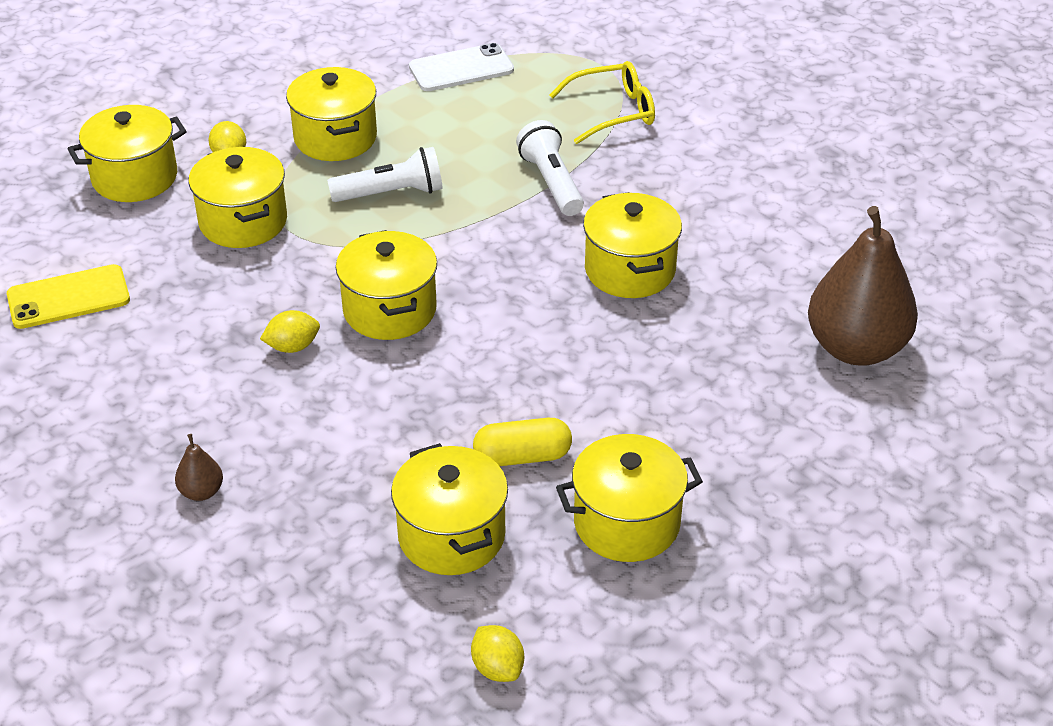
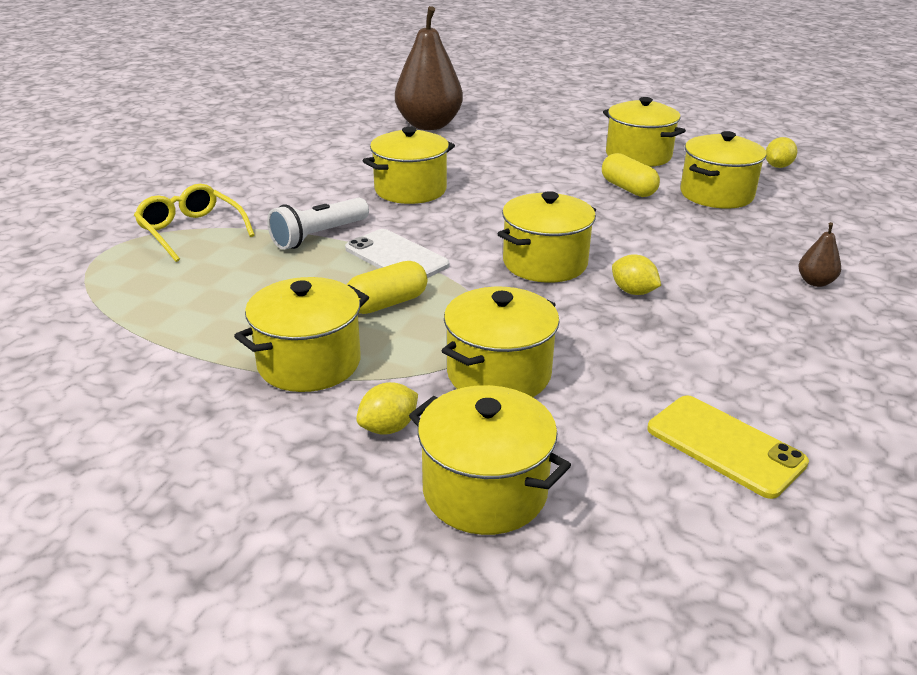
camera: 115 degrees left, 10 degrees down
white flashlight [327,147,443,202] -> yellow capsule [347,261,428,314]
white phone [409,43,514,91] -> white phone moved to [345,229,450,278]

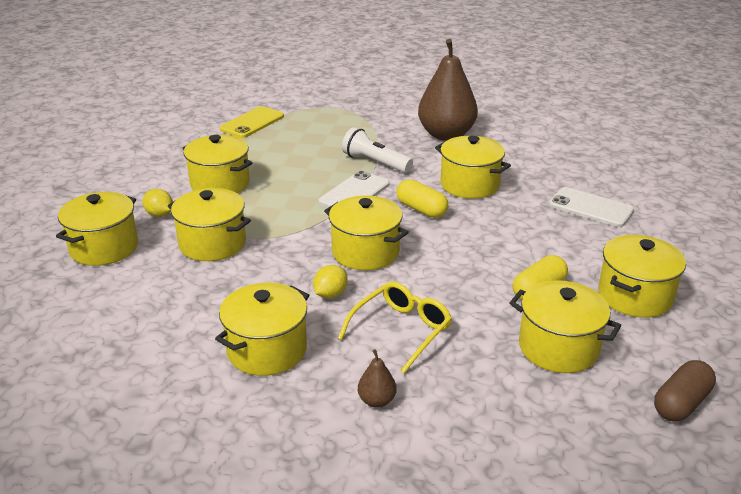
camera: 80 degrees right, 0 degrees up
yellow glasses [134,184,255,262] -> yellow glasses moved to [338,282,452,373]
yellow capsule [347,261,428,314] -> yellow capsule moved to [396,179,448,218]
brown pear [395,6,463,130] -> brown pear moved to [418,39,478,141]
yellow phone [647,395,809,499] -> yellow phone moved to [219,106,284,138]
yellow lemon [766,137,797,168] -> brown capsule [654,360,716,422]
none -> yellow pot [215,283,309,376]
none -> white phone [549,187,634,227]

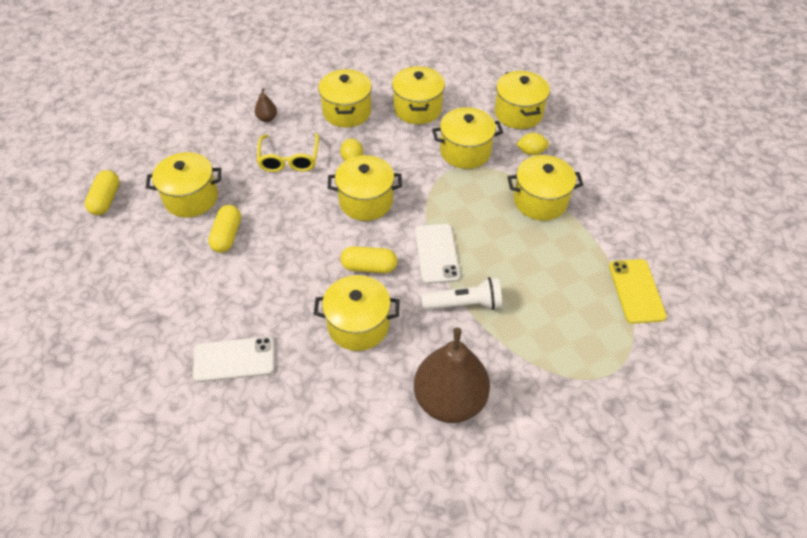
camera: 140 degrees right, 20 degrees up
yellow pot [598,235,686,318] -> yellow pot moved to [392,66,445,124]
brown capsule [654,360,716,422] -> yellow capsule [85,170,120,215]

